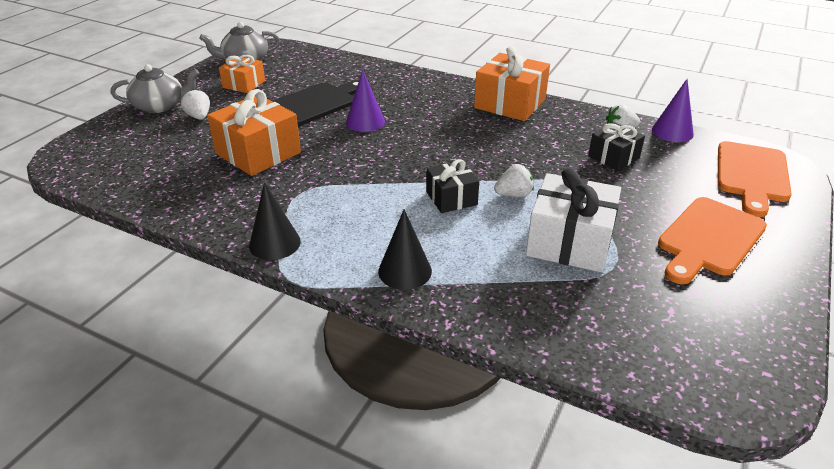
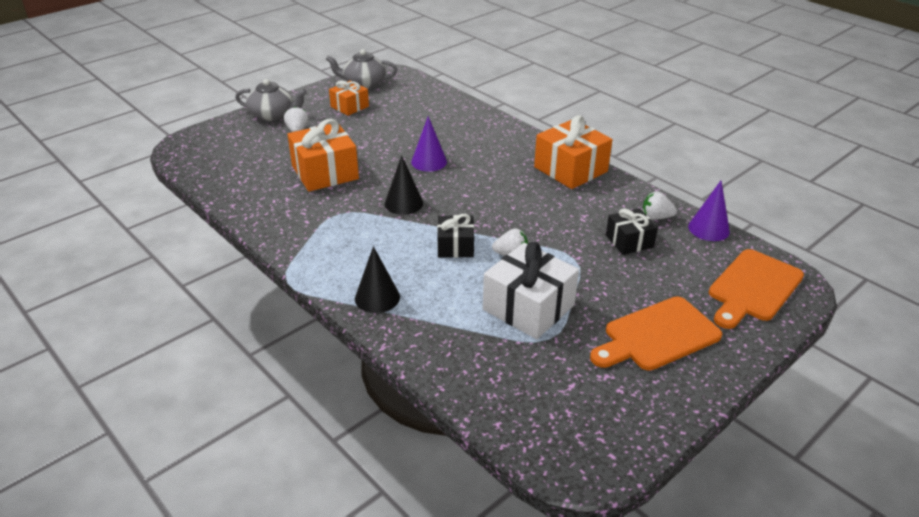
camera: 20 degrees right, 0 degrees up
black cone [249,183,301,260] -> black cone moved to [385,155,423,215]
black cutting board [272,80,359,126] -> none

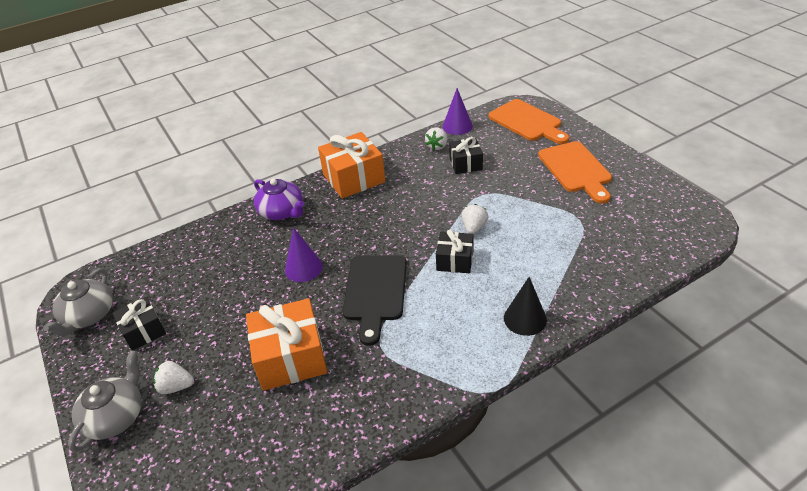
camera: 75 degrees left, 5 degrees up
orange gift [329,81,369,116] -> black gift [112,297,166,351]
black cone [385,155,423,215] -> black cutting board [343,255,407,346]
white gift [483,242,579,339] -> none
none -> purple teapot [254,178,304,220]

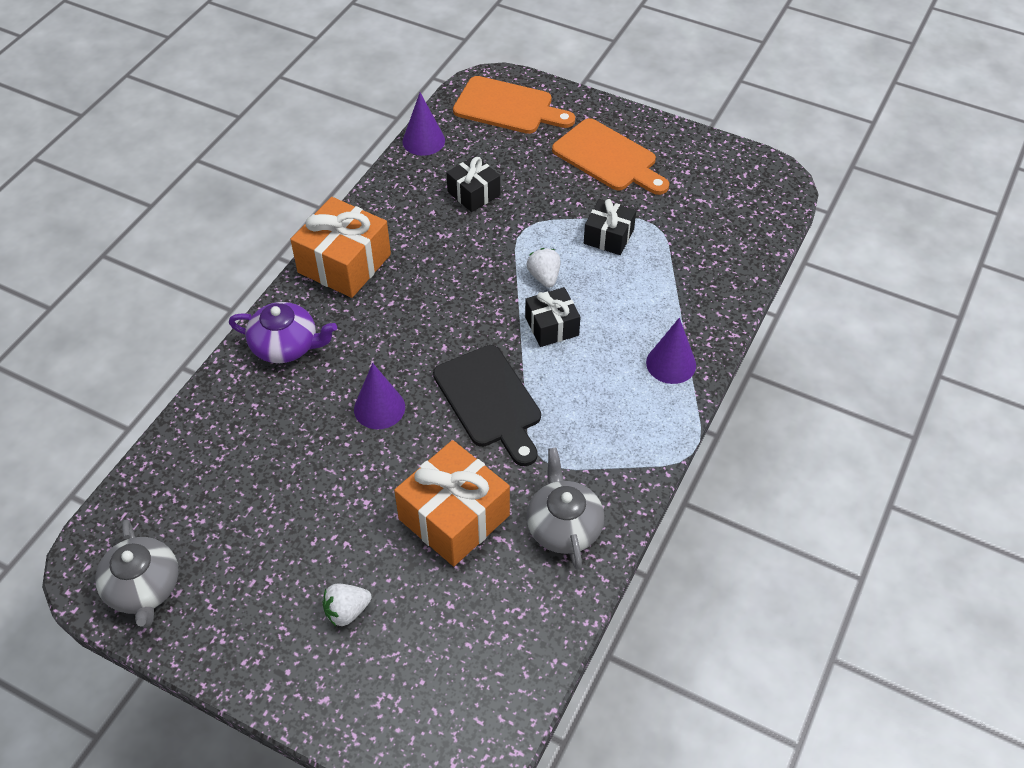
camera: 35 degrees left, 10 degrees up
grey teapot [68,350,142,452] -> grey teapot moved to [526,447,605,570]
black gift [112,297,166,351] -> black gift moved to [584,199,636,255]
white strawberry [425,127,447,150] -> none
black cone [504,277,547,336] -> purple cone [646,318,696,384]

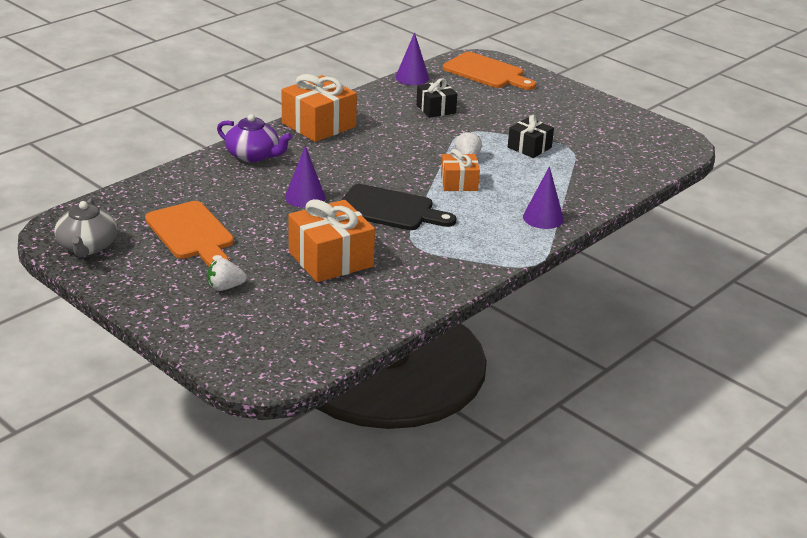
camera: 15 degrees right, 20 degrees down
black cutting board [433,345,541,466] -> black cutting board turned 60 degrees counterclockwise [342,184,457,230]
black gift [525,287,580,347] -> orange gift [441,149,480,191]
grey teapot [526,447,605,570] -> none
orange cutting board [552,118,669,195] -> orange cutting board moved to [145,201,234,267]

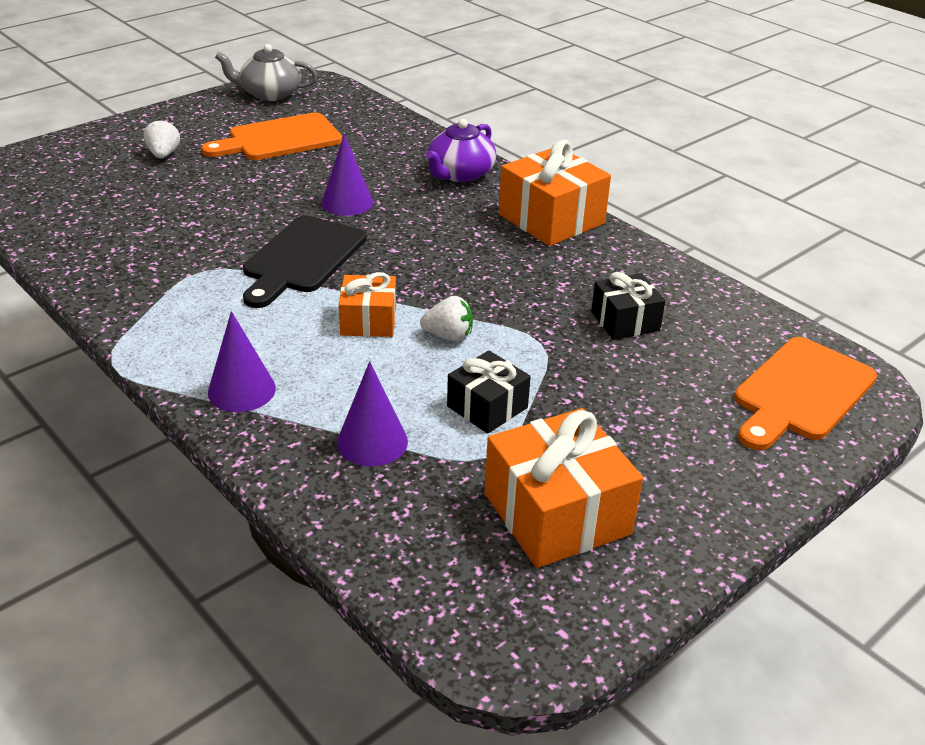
camera: 95 degrees right, 5 degrees up
orange gift [288,199,375,282] -> orange gift moved to [485,408,643,568]
purple cone [395,32,429,85] -> purple cone moved to [337,361,408,466]

